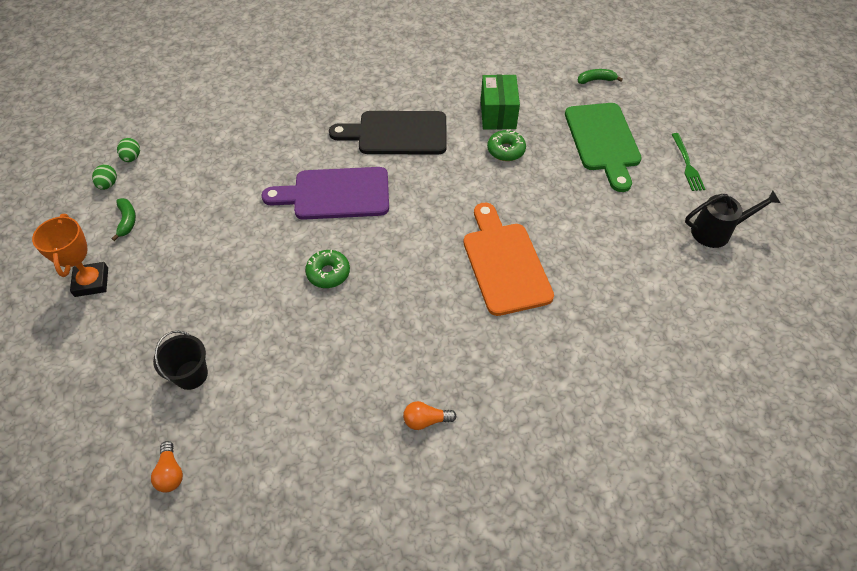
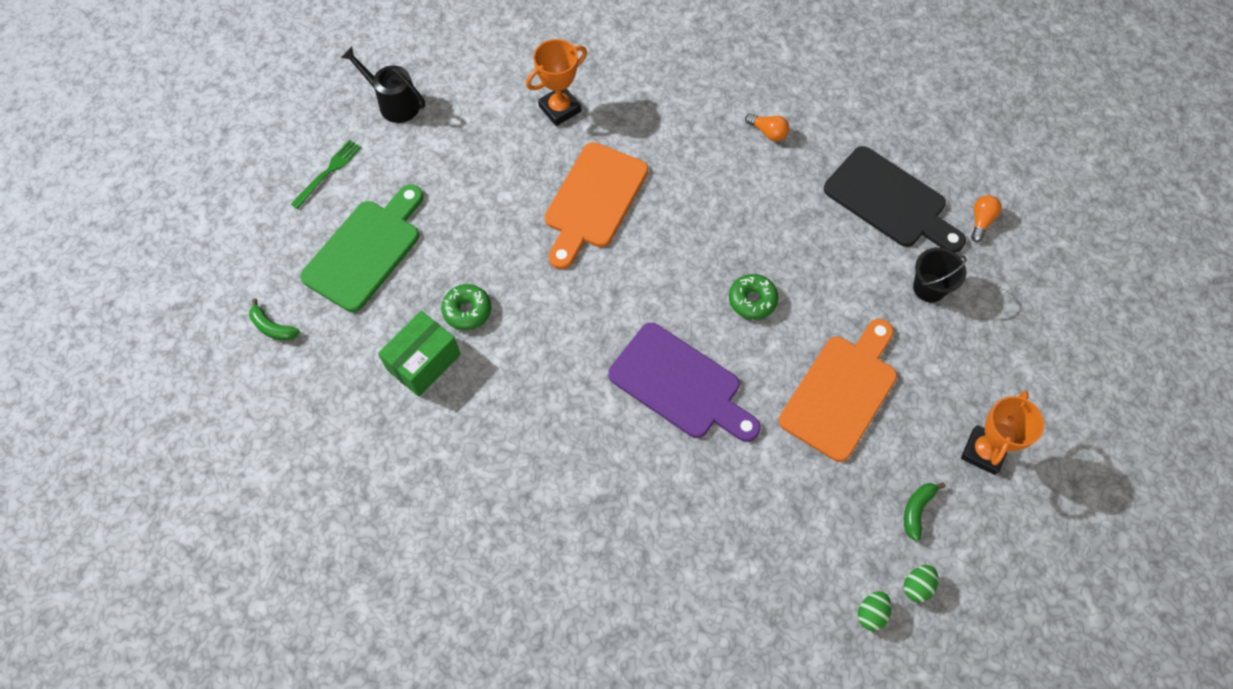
camera: 140 degrees left, 10 degrees up
black cutting board [329,111,447,155] -> black cutting board moved to [824,146,966,253]
none -> orange trophy [526,39,587,126]
none -> orange cutting board [779,319,897,462]

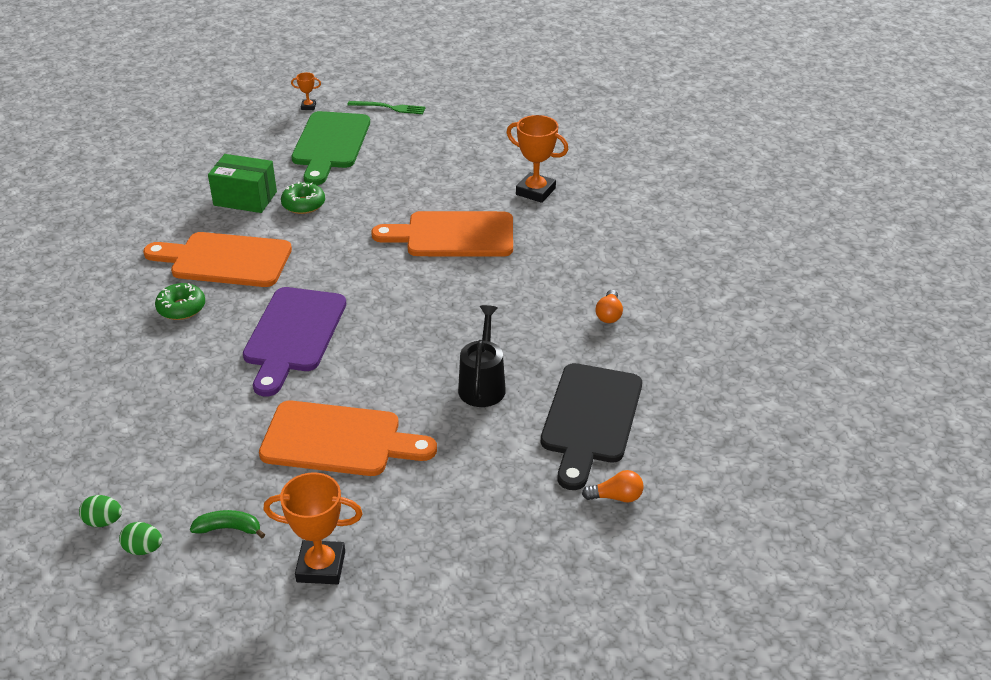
camera: 65 degrees right, 25 degrees down
green banana [249,299,300,341] -> none
green cutting board [300,184,423,312] -> green cutting board turned 90 degrees clockwise [291,111,370,185]
black watering can [341,46,425,123] -> black watering can moved to [458,305,506,407]
green donut [729,274,778,320] -> green donut moved to [155,283,205,320]
black bucket [913,247,967,302] -> none
none -> orange cutting board [143,232,292,287]
none -> orange trophy [291,72,321,110]

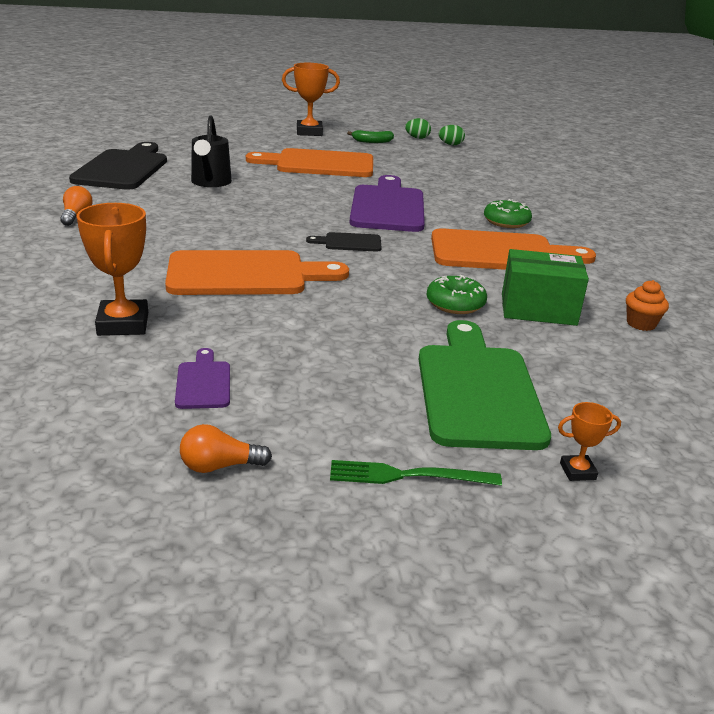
camera: 170 degrees right, 10 degrees down
orange trophy [506,115,569,203] -> orange trophy turned 60 degrees clockwise [77,203,148,336]
orange light bulb [582,470,644,503] -> orange light bulb moved to [180,424,272,473]
none -> purple cutting board [175,348,230,409]
none -> black cutting board [306,232,382,252]
none -> orange cupcake [626,280,669,331]

